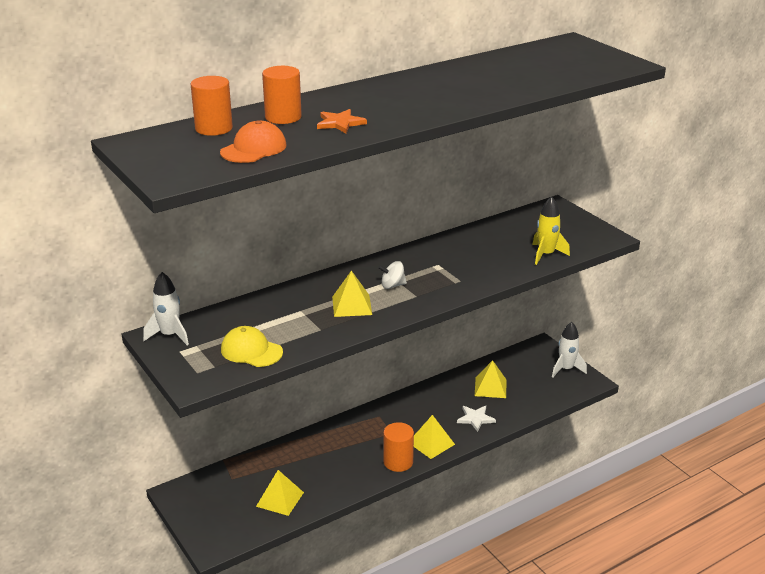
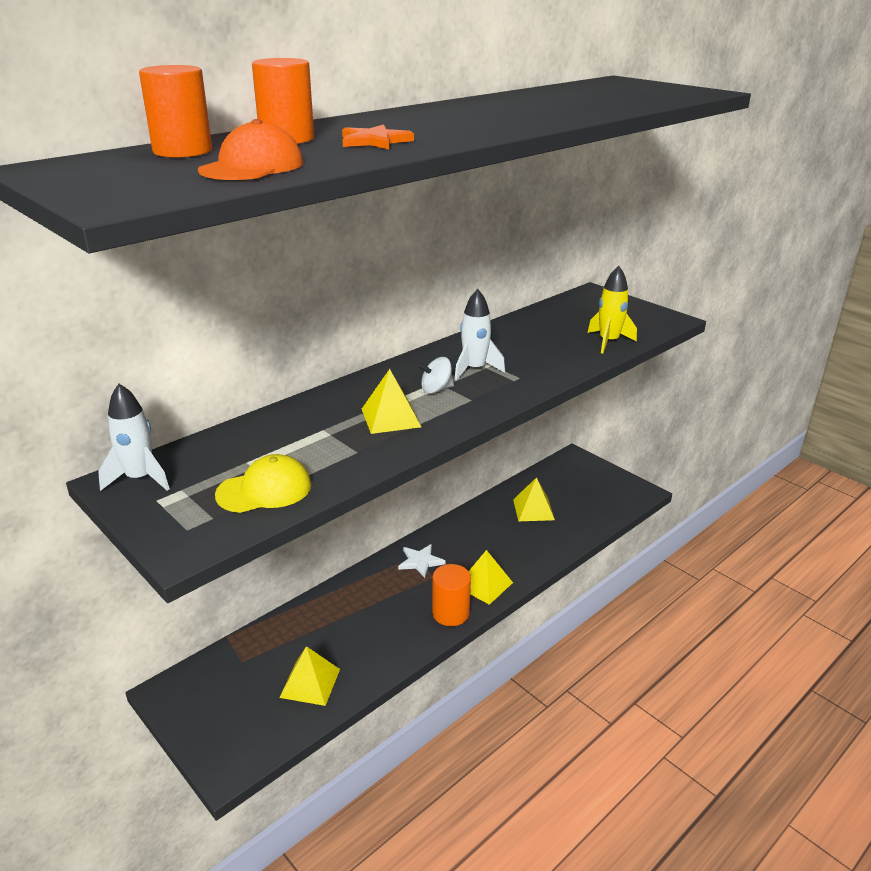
camera: 10 degrees left, 0 degrees up
yellow cap [221,326,283,367] -> yellow cap turned 135 degrees clockwise [215,454,311,513]
white star [457,406,496,432] -> white star moved to [398,544,446,578]
white rocket [552,322,587,377] -> white rocket moved to [454,289,505,381]

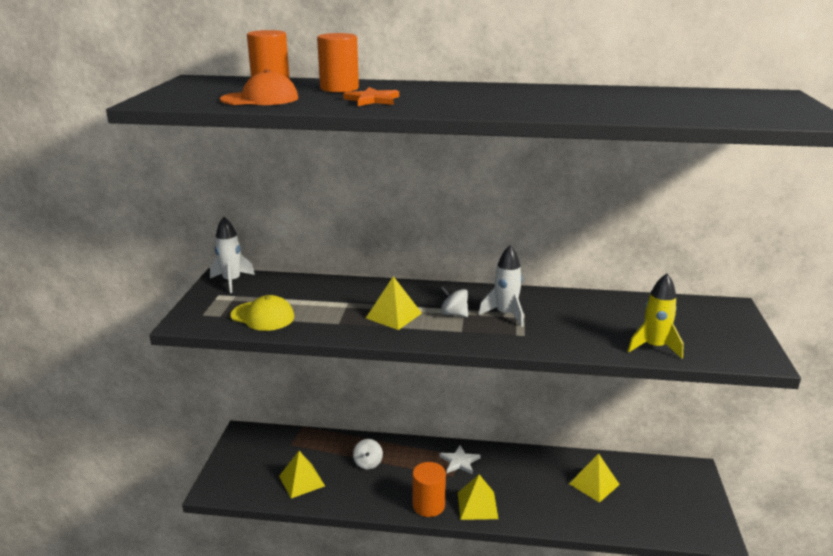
camera: 50 degrees right, 5 degrees down
none -> white spinning top [353,439,383,469]

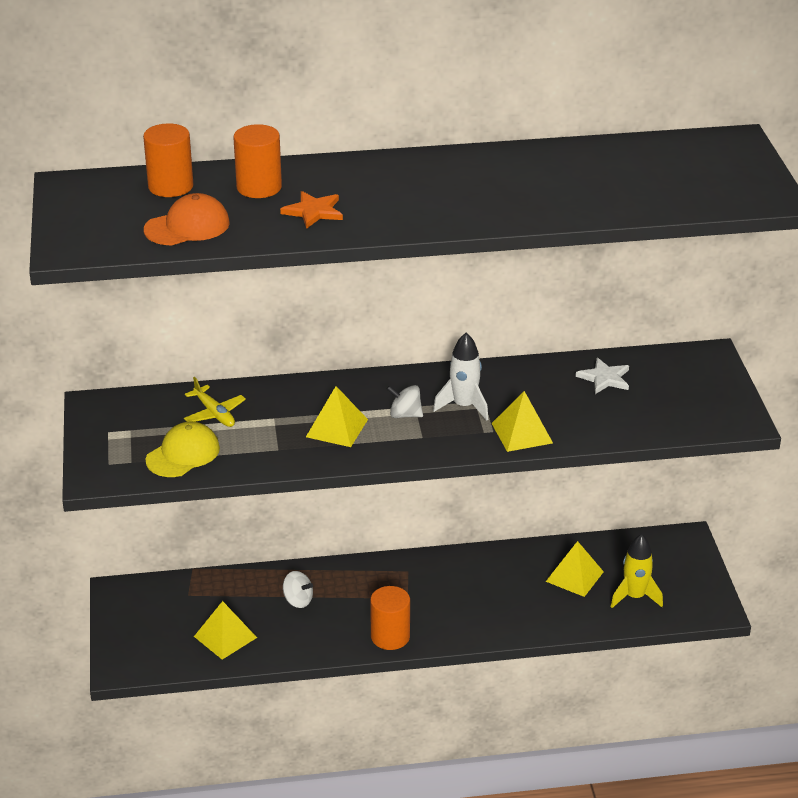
camera: 15 degrees left, 10 degrees up
white rocket [210,217,255,293] -> none
yellow cap [231,295,294,331] -> yellow cap turned 60 degrees counterclockwise [146,422,220,477]
white spinning top [353,439,383,469] -> white spinning top turned 45 degrees counterclockwise [283,571,313,608]
white star [439,445,481,474] -> white star moved to [576,358,629,394]
yellow pyramid [458,475,498,520] -> yellow pyramid moved to [491,391,553,452]
yellow rocket [628,273,684,359] -> yellow rocket moved to [611,534,663,608]
none -> yellow plane [184,377,246,427]

